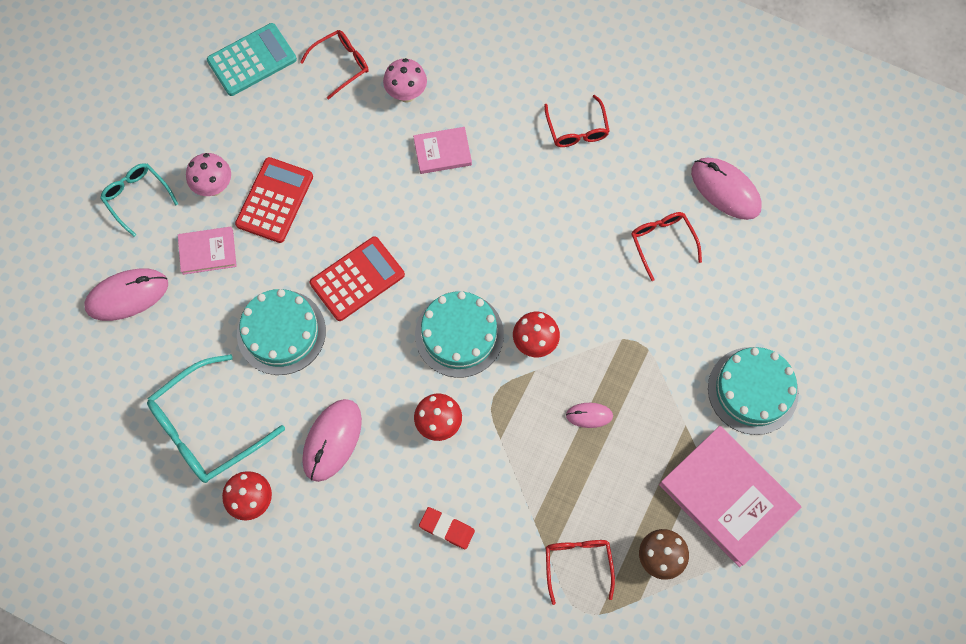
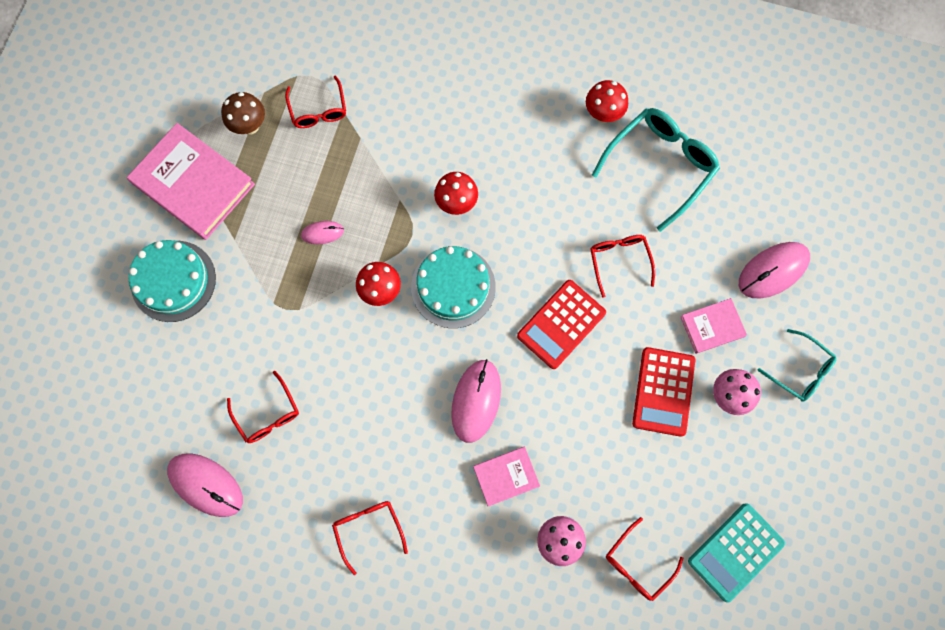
camera: 170 degrees right, 5 degrees up
turquoise cake [237,289,326,375] -> red glasses [590,235,655,298]
pink mouse [302,399,362,482] -> pink mouse moved to [451,359,501,443]
red eraser [419,507,475,549] -> none

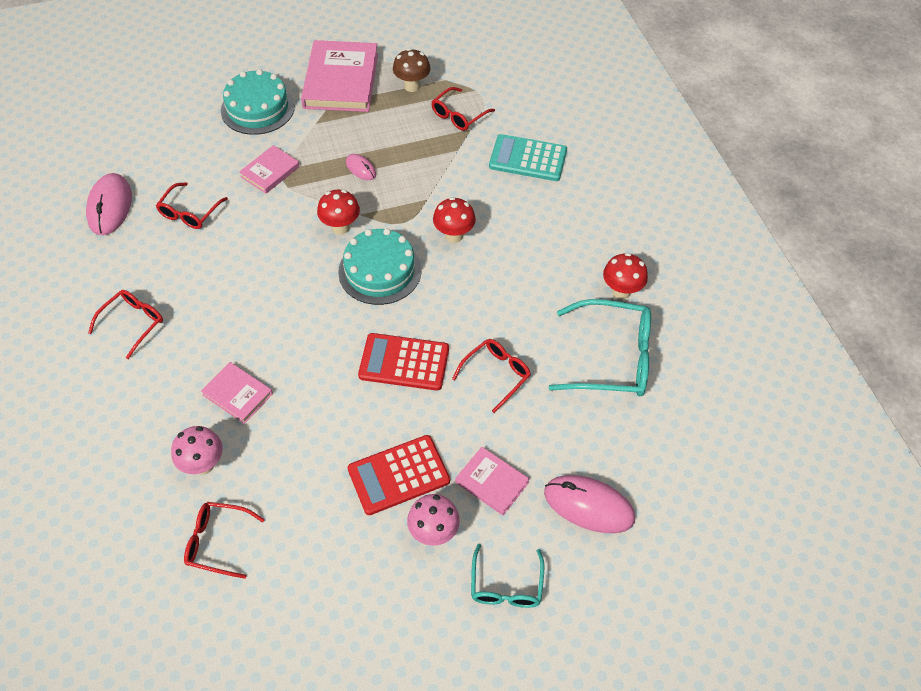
camera: 55 degrees right, 20 degrees down
pink mouse [451,359,501,443] -> none
turquoise calculator [688,503,785,603] -> turquoise calculator moved to [489,134,567,181]
none -> pink book [239,145,300,194]

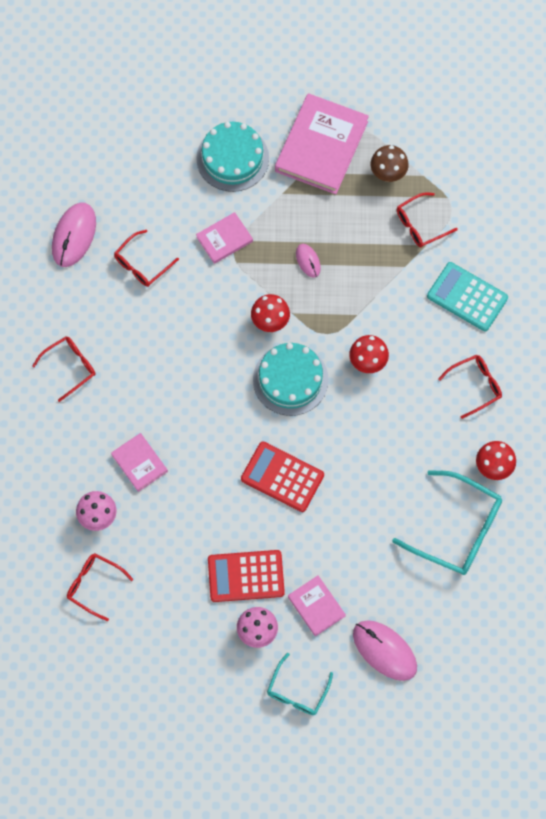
camera: 20 degrees right, 15 degrees up
red glasses [452,339,531,413] -> red glasses moved to [438,355,502,419]

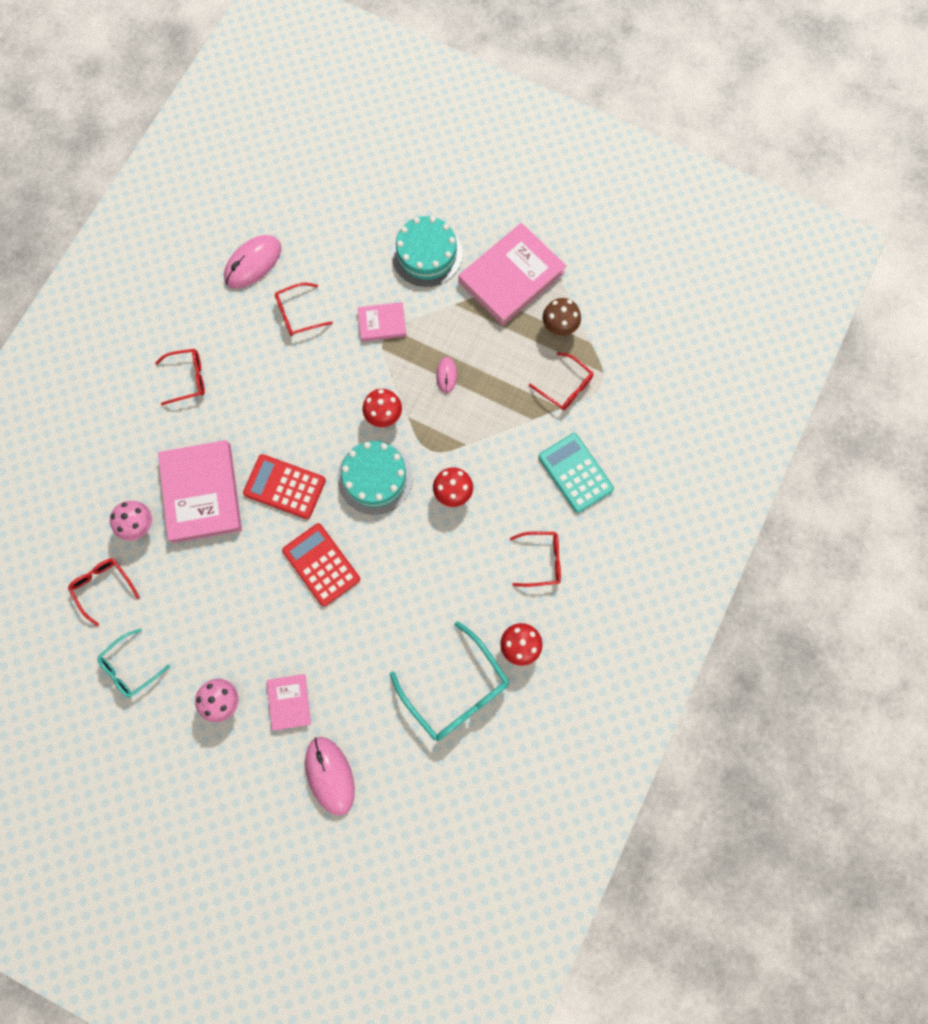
camera: 25 degrees right, 5 degrees up
pink book [111,433,168,492] -> pink book [158,440,242,543], size x1.94
red calculator [208,550,285,602] -> red calculator moved to [243,454,326,519]
turquoise glasses [267,653,333,715] -> turquoise glasses moved to [97,628,170,698]
red glasses [397,193,458,247] -> red glasses turned 135 degrees counterclockwise [529,352,594,410]

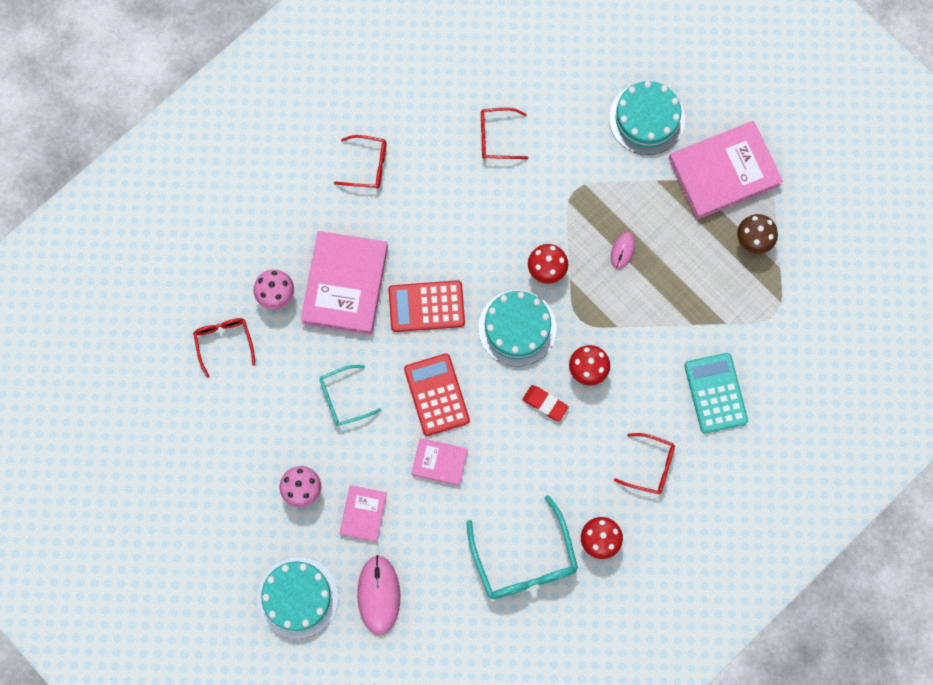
camera: 20 degrees right, 0 degrees up
turquoise glasses [97,628,170,698] -> turquoise glasses moved to [319,365,381,426]
pink mouse [224,235,281,289] -> none
red calculator [243,454,326,519] -> red calculator turned 45 degrees counterclockwise [388,280,465,332]
pink book [358,302,407,341] -> pink book moved to [411,438,468,486]
red glasses [529,352,594,410] -> none
none -> turquoise cake [257,557,339,639]
none -> red eraser [522,385,569,421]

